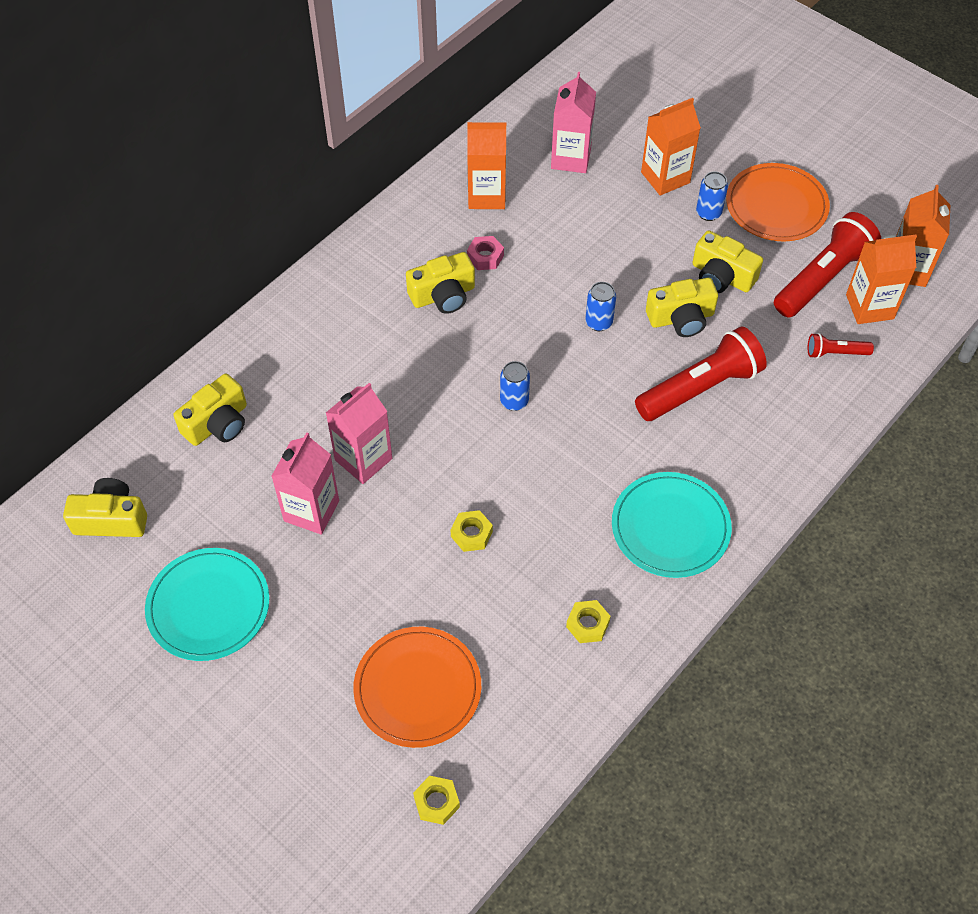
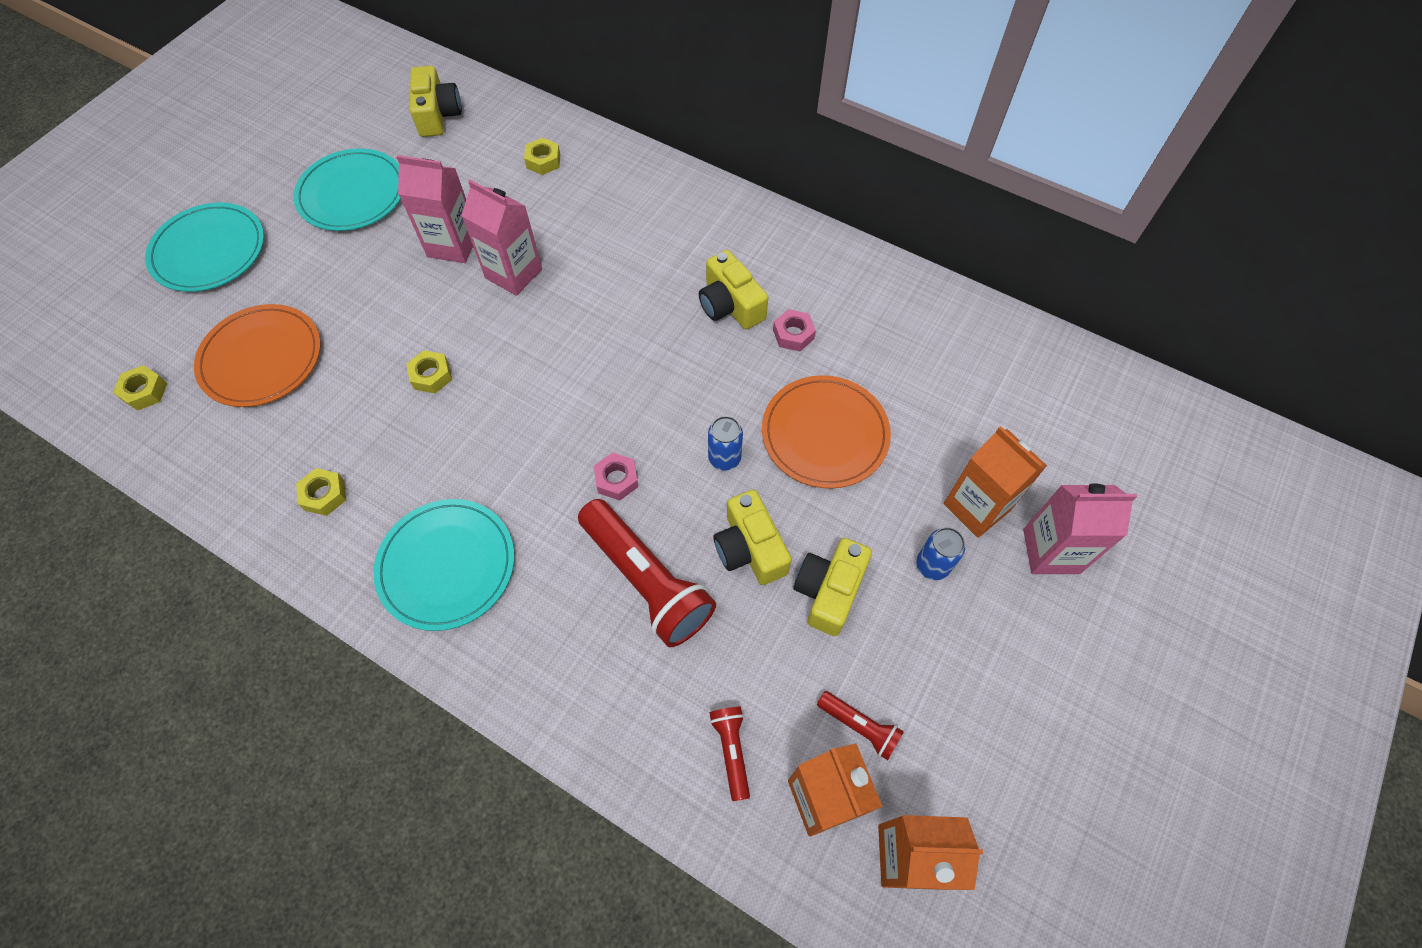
camera: 80 degrees right, 5 degrees up
yellow camera [174,374,247,446] -> yellow nut [524,138,560,175]
orange carton [467,122,506,209] -> none
blue can [500,361,530,411] -> none
pink carton [551,72,596,173] -> pink carton moved to [1023,483,1137,574]
orange plate [726,163,830,241] -> orange plate moved to [762,375,891,489]
red flashlight [774,212,881,317] -> red flashlight [817,691,904,760], size x0.48
none -> turquoise plate [145,203,264,292]
none -> pink nut [594,452,638,501]

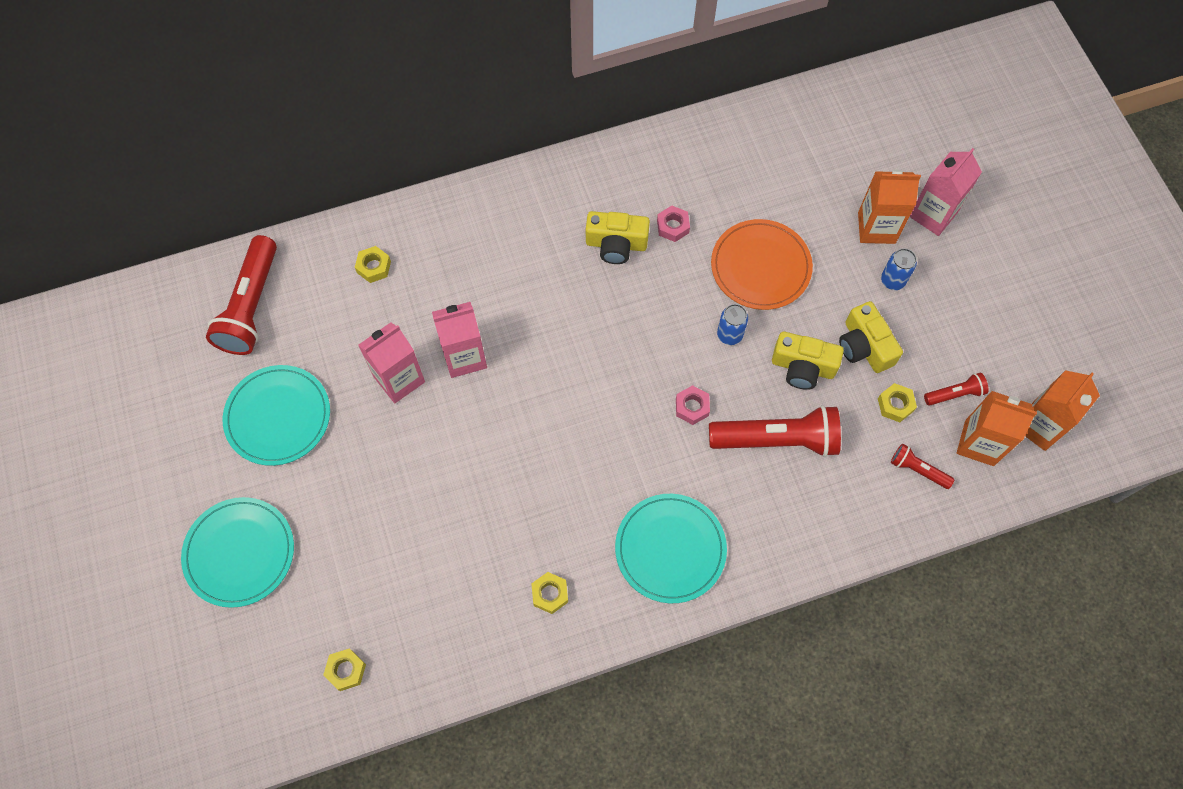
camera: 50 degrees left, 5 degrees up
orange plate [194,304,321,407] -> none
yellow nut [406,350,452,393] -> yellow nut moved to [878,383,917,422]
yellow camera [410,66,462,137] -> red flashlight [206,235,277,355]

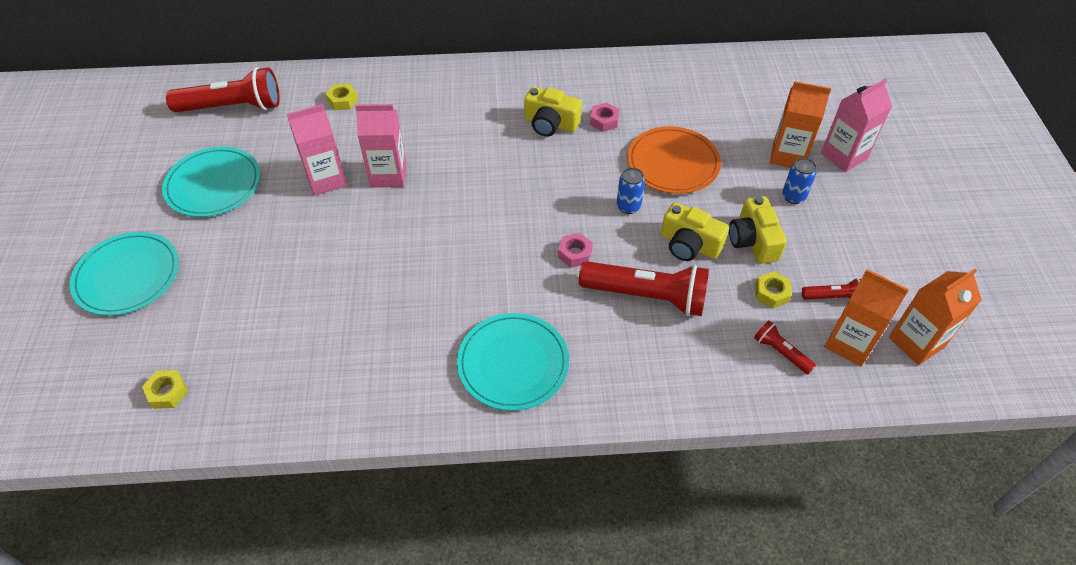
camera: 15 degrees right, 15 degrees down
red flashlight [206,235,277,355] -> red flashlight turned 120 degrees counterclockwise [166,67,280,112]
yellow nut [531,572,568,614] -> none

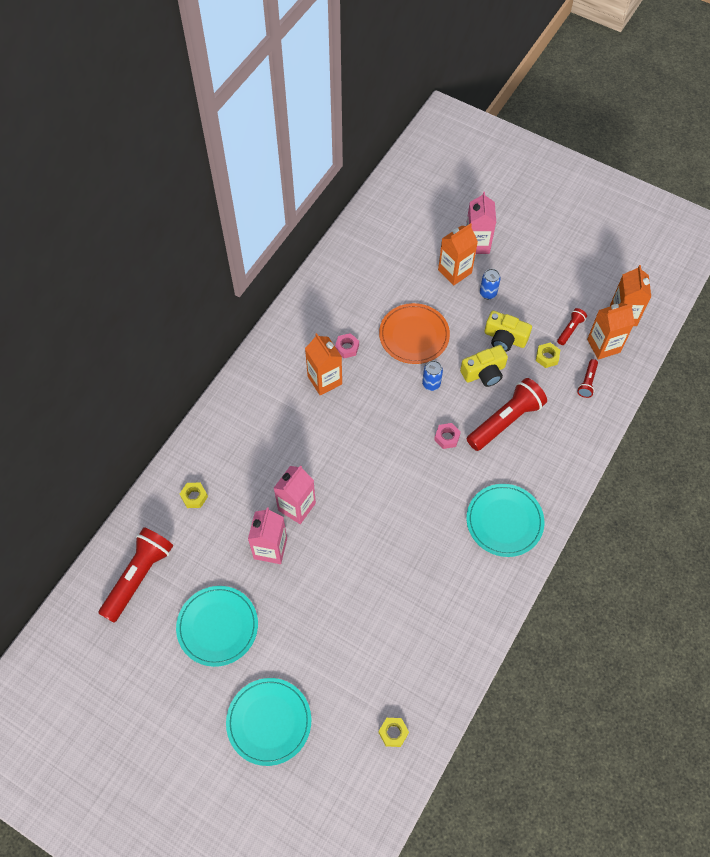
camera: 55 degrees left, 10 degrees up
yellow camera [524,87,582,137] -> orange carton [305,333,342,396]
red flashlight [754,320,816,374] -> red flashlight turned 60 degrees counterclockwise [577,359,598,398]

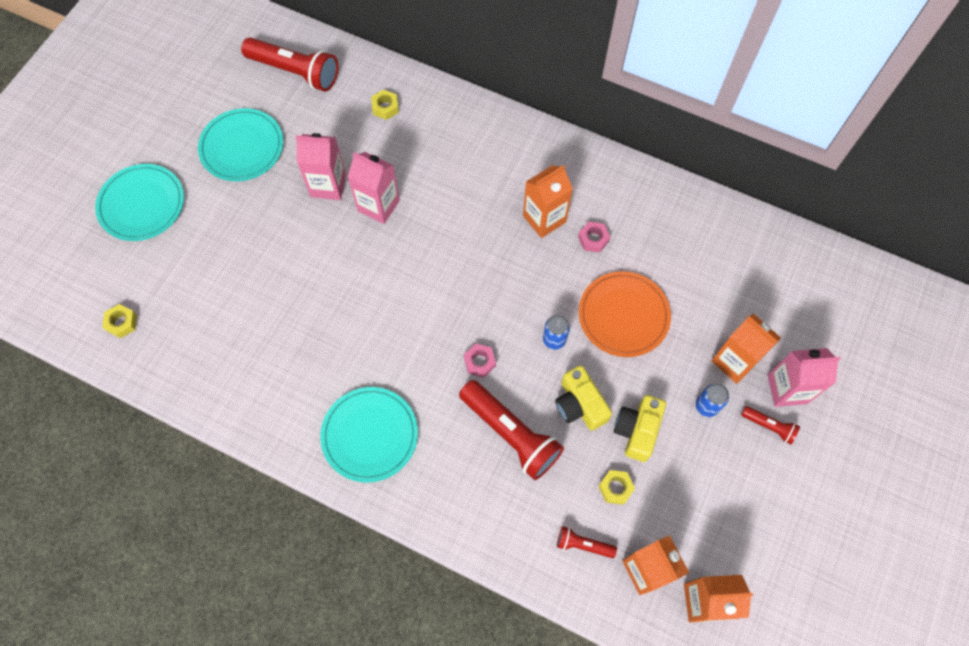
camera: 85 degrees right, 5 degrees up
red flashlight [557,308,587,345] -> red flashlight moved to [741,406,800,445]

